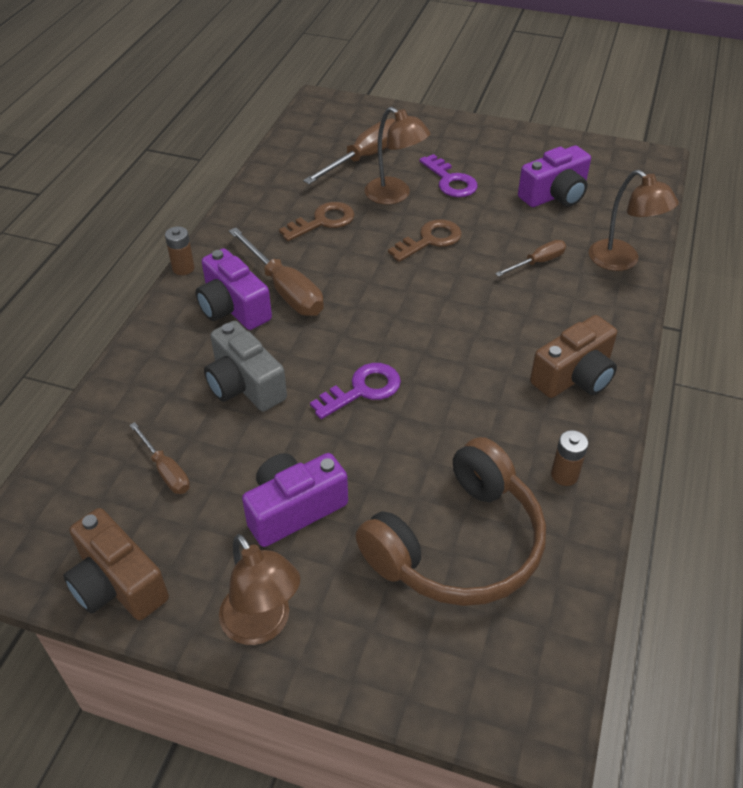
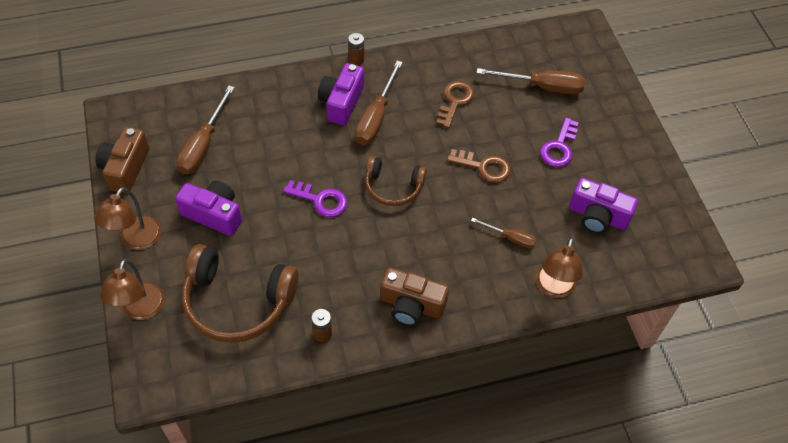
camera: 55 degrees right, 10 degrees up
brown screwdriver [130,422,190,494] -> brown screwdriver [176,86,235,174], size x1.76
grey camera [204,321,287,412] -> none
brown key [279,202,355,241] -> brown key turned 90 degrees counterclockwise [436,81,474,128]
brown lamp [365,107,431,205] -> brown lamp moved to [100,259,165,320]
none -> brown headphones [365,156,427,206]

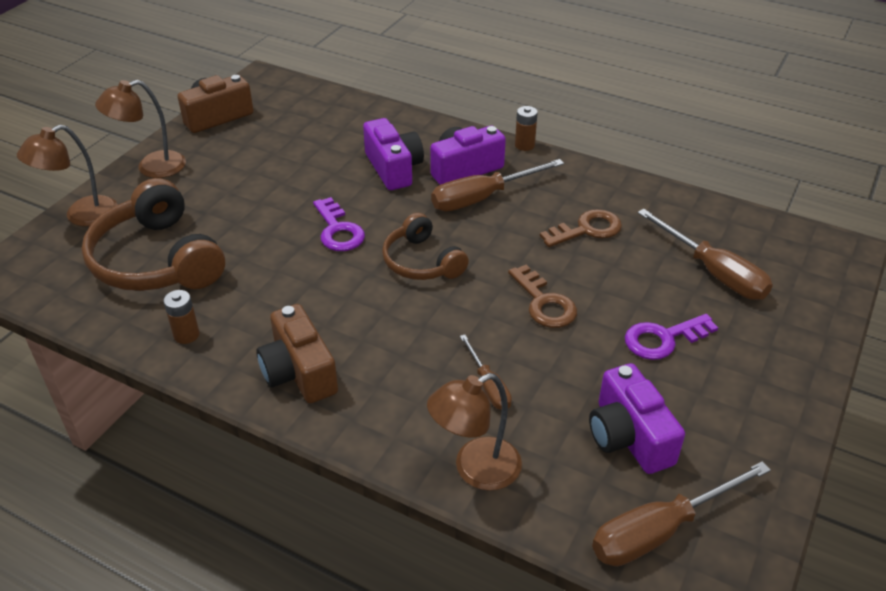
camera: 45 degrees right, 15 degrees down
purple camera [175,180,242,236] -> purple camera moved to [363,118,424,190]
brown screwdriver [176,86,235,174] -> brown screwdriver moved to [592,461,771,566]

